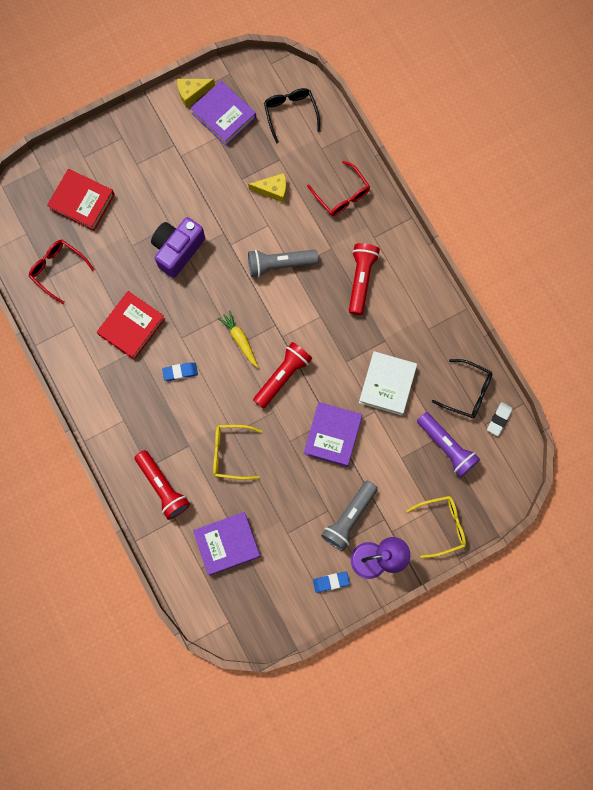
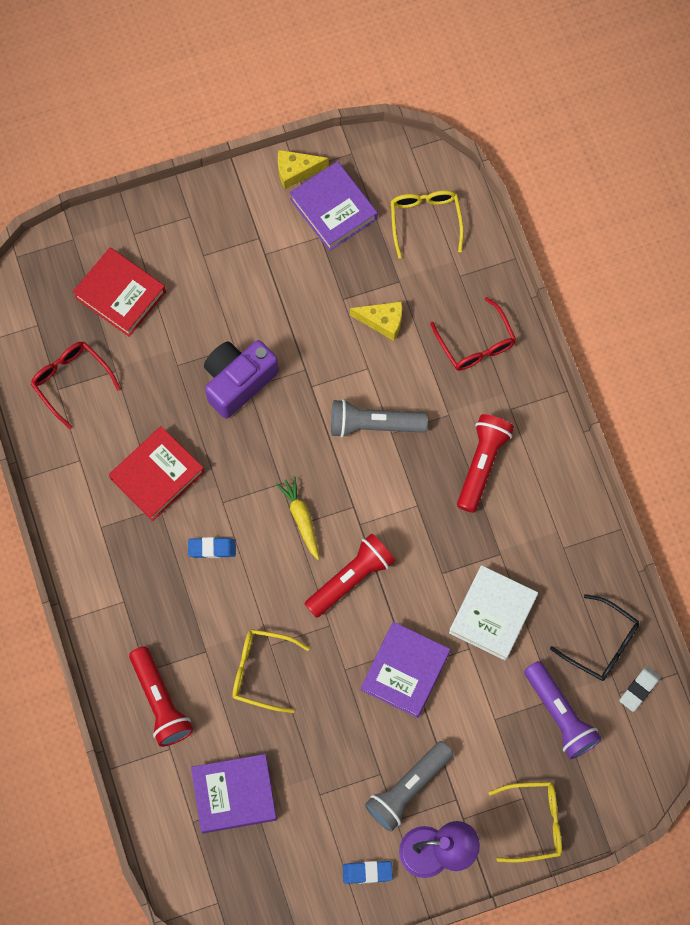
camera: 10 degrees right, 5 degrees down
black glasses [264,88,320,143] -> yellow glasses [391,190,464,259]

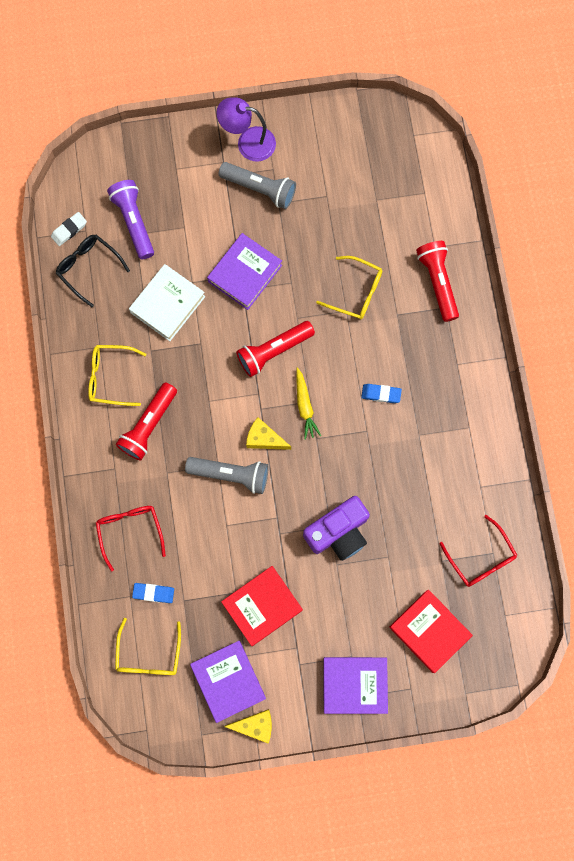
camera: 170 degrees left, 5 degrees up
red book [109,426,205,521] -> red book moved to [221,566,303,646]
purple book [191,754,277,833] -> purple book moved to [323,657,388,714]
blue eraser [343,861,393,884] -> blue eraser moved to [132,583,174,603]
yellow cheese [350,301,402,341] -> yellow cheese moved to [246,417,291,450]
grey flashlight [365,741,454,832] -> grey flashlight turned 60 degrees clockwise [219,162,296,209]
yellow glasses [489,782,562,863] -> yellow glasses moved to [88,345,146,406]

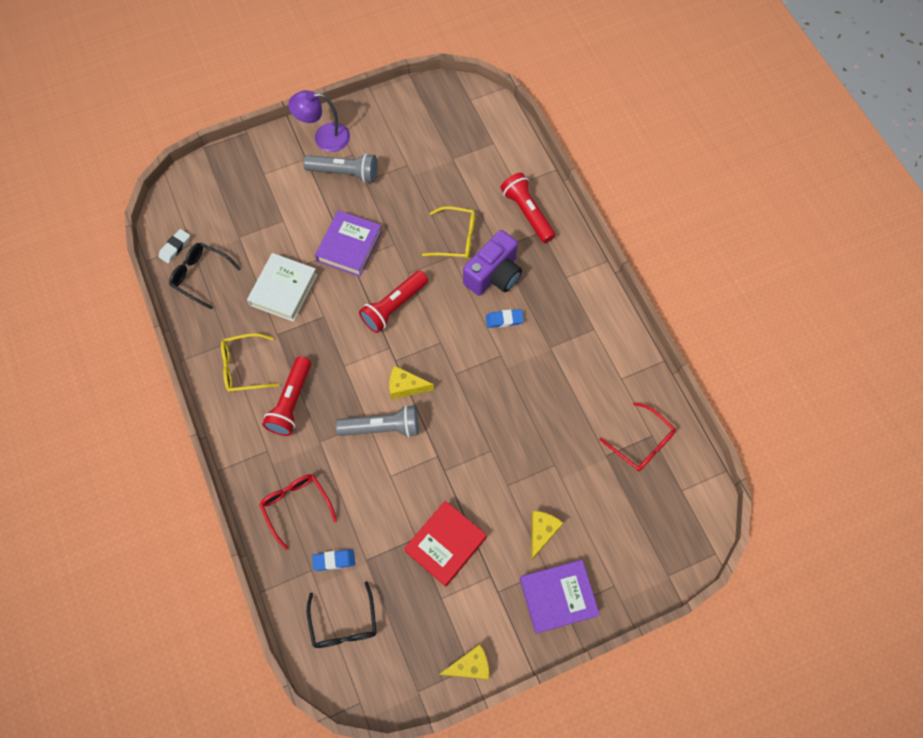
camera: 15 degrees left, 10 degrees down
purple flashlight [107,180,154,260] -> none
yellow glasses [115,618,181,675] -> black glasses [307,581,377,648]
purple book [190,641,266,723] -> none
yellow carrot [296,367,321,440] -> none
purple camera [303,496,370,561] -> purple camera moved to [463,230,522,296]
red book [389,590,473,673] -> none
none -> yellow cheese [531,511,563,561]

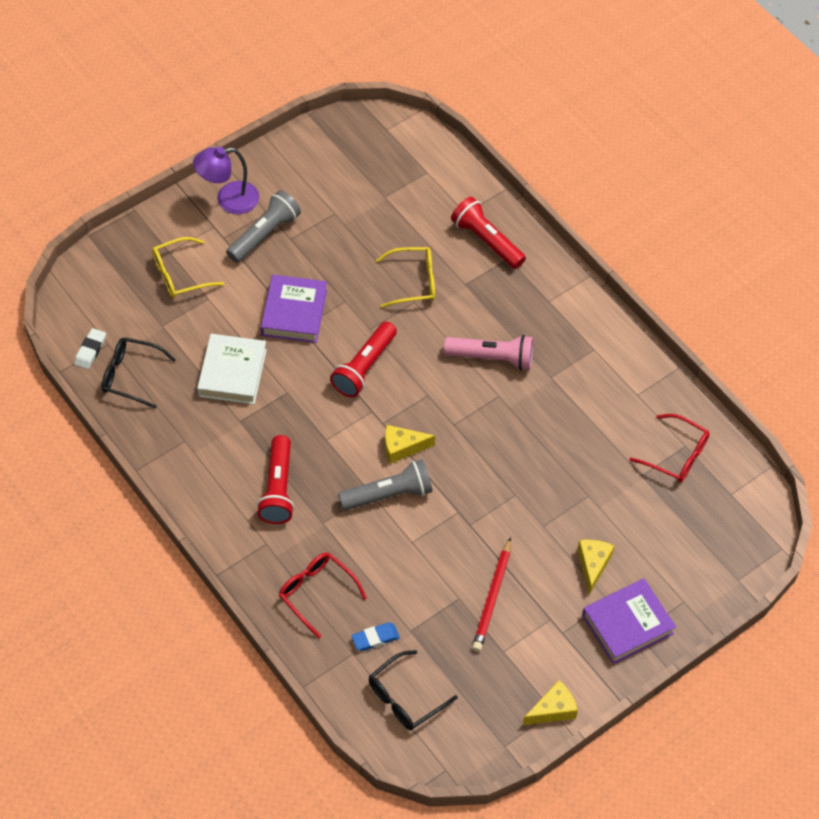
camera: 15 degrees left, 10 degrees down
yellow glasses [221,333,279,392] -> yellow glasses moved to [152,237,224,298]
grey flashlight [303,153,377,183] -> grey flashlight turned 45 degrees counterclockwise [226,190,301,263]
black glasses [307,581,377,648] -> black glasses turned 75 degrees clockwise [369,650,458,730]
red book [404,501,487,587] -> red pencil [472,537,511,652]
purple camera [463,230,522,296] -> none
blue eraser [486,309,524,328] -> pink flashlight [444,335,533,370]

